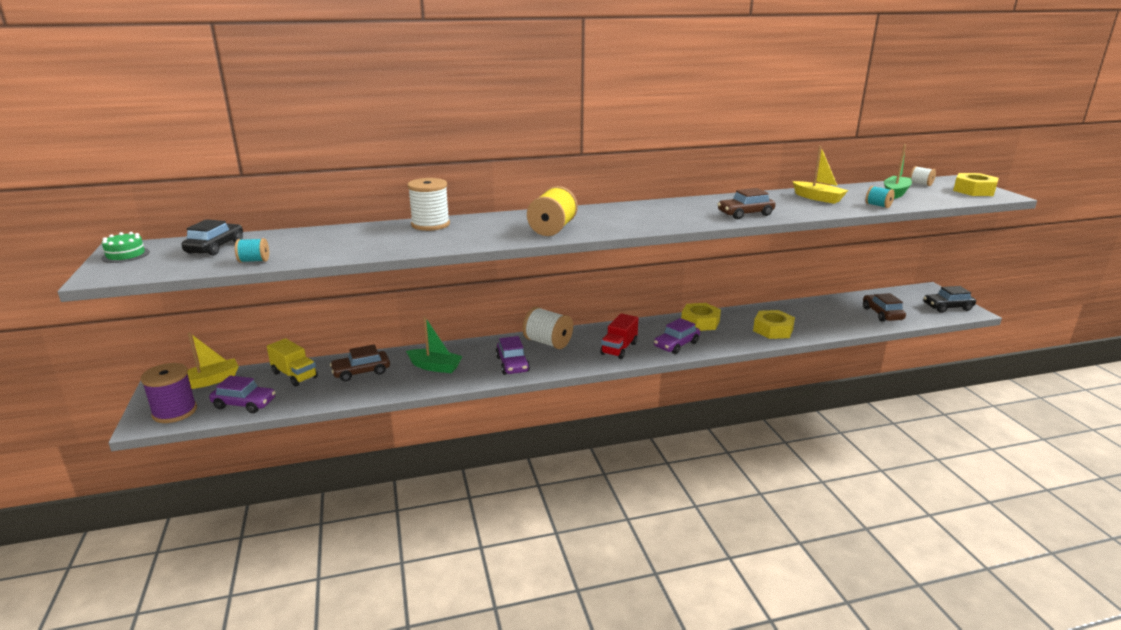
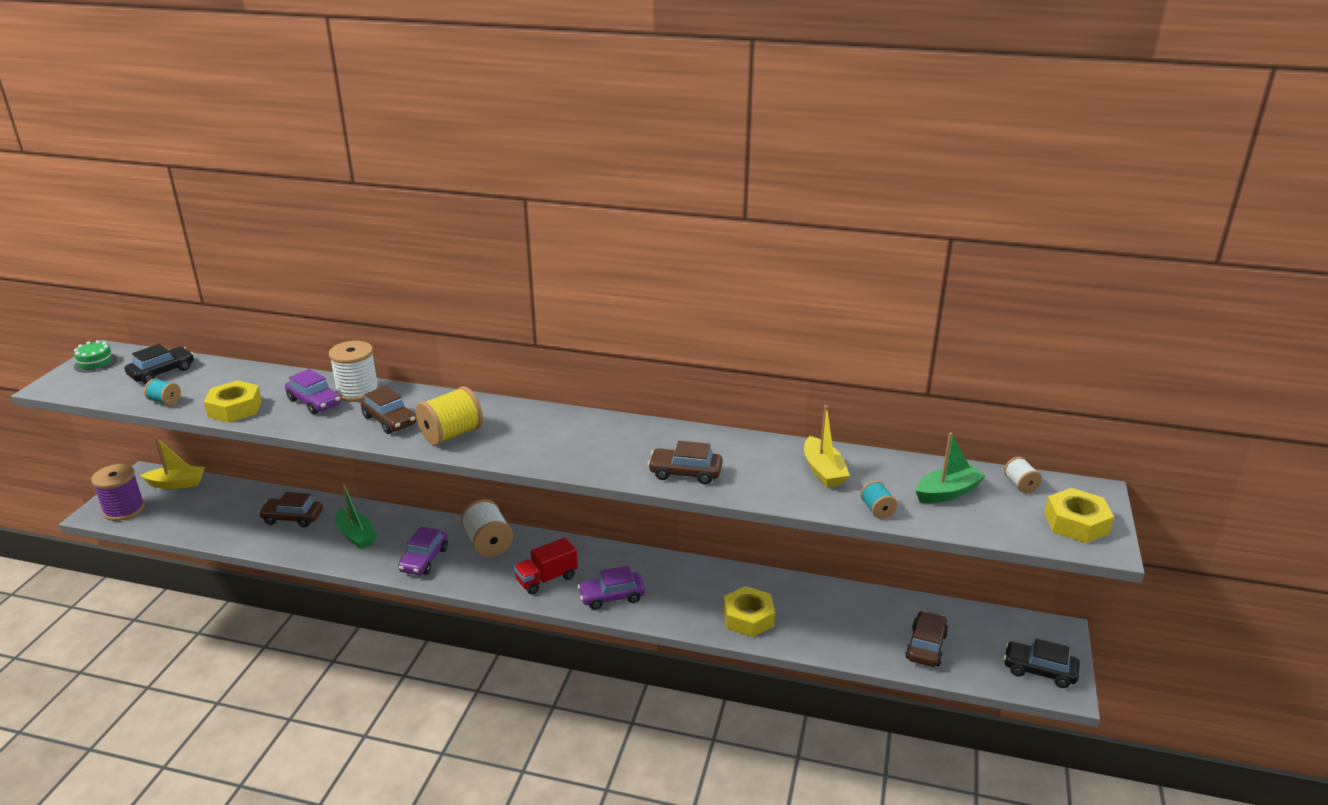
camera: 30 degrees right, 5 degrees up
purple car [209,376,276,413] -> purple car moved to [285,369,341,415]
yellow truck [267,338,318,387] -> none
yellow nut [681,303,721,331] -> yellow nut moved to [204,380,262,423]
none -> brown car [360,386,417,434]

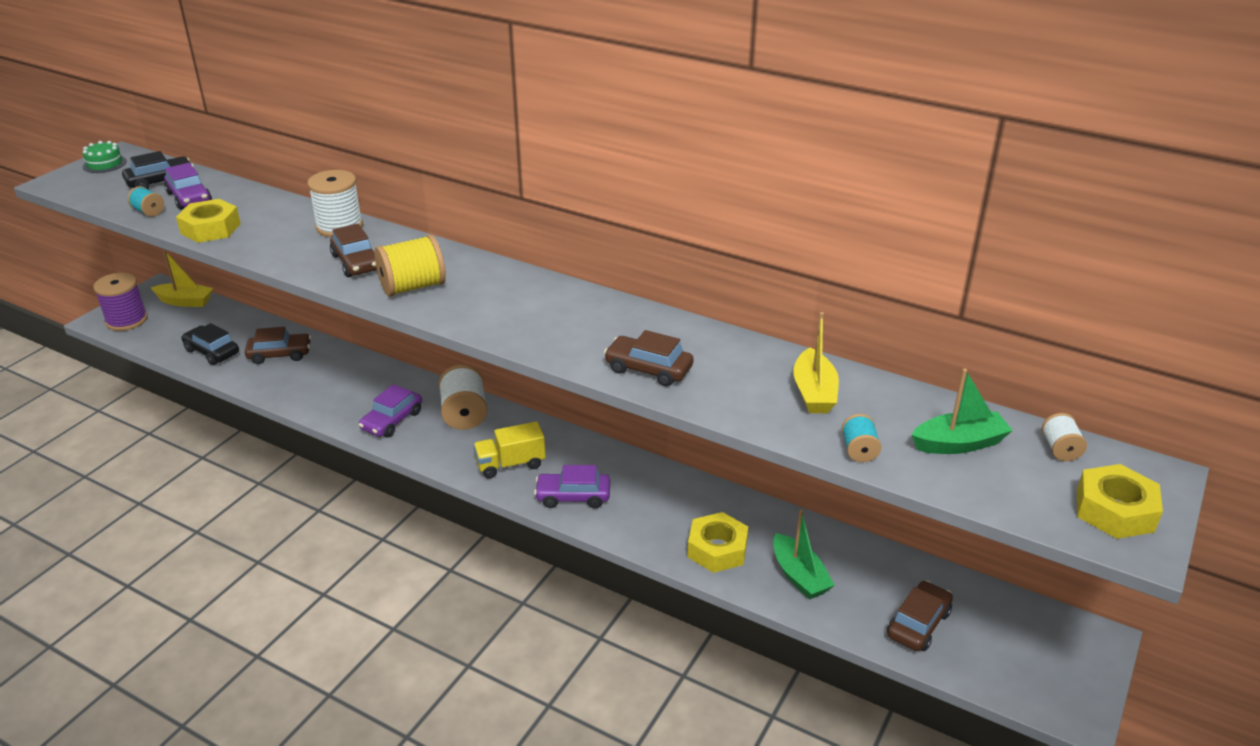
camera: 15 degrees right, 5 degrees up
brown car [258,492,323,527] -> brown car turned 150 degrees clockwise [245,327,311,364]
purple car [285,369,341,415] -> purple car moved to [164,163,212,210]
green boat [335,483,377,549] -> green boat moved to [773,510,835,600]
red truck [514,537,578,594] -> yellow truck [473,421,546,479]
black car [1004,639,1080,688] -> black car moved to [181,323,239,365]

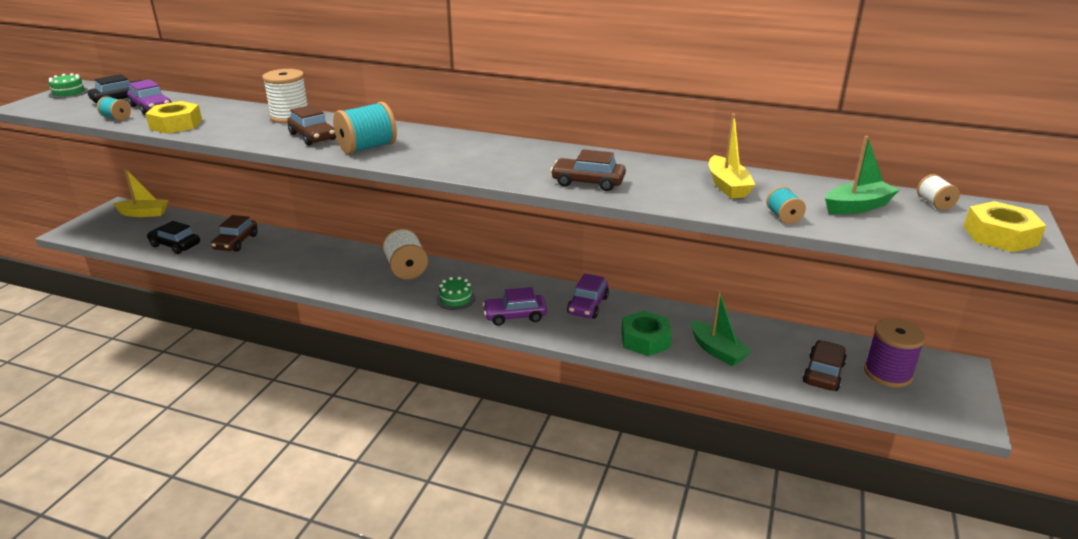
camera: 10 degrees left, 5 degrees down
purple spool [93,273,148,331] -> purple spool moved to [864,319,926,387]
brown car [245,327,311,364] -> brown car turned 120 degrees clockwise [211,215,258,252]
purple car [359,384,422,437] -> purple car moved to [567,273,609,319]
yellow spool [374,234,446,297] -> turquoise spool [333,102,397,154]
yellow truck [473,421,546,479] -> green cake [436,277,475,310]
yellow nut [687,512,748,573] -> green nut [621,310,672,356]

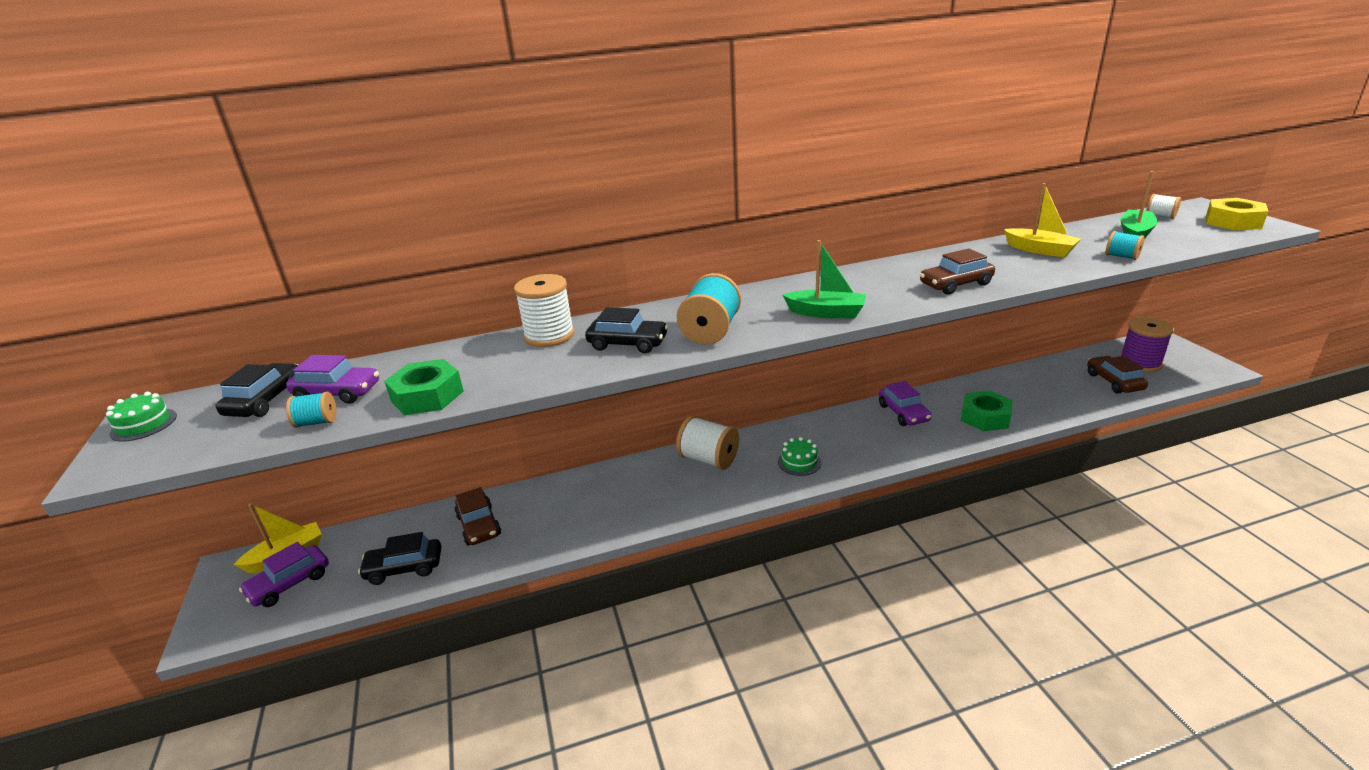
camera: 35 degrees left, 0 degrees up
yellow nut [145,101,202,134] -> green nut [384,359,464,415]
brown car [287,105,336,146] -> black car [585,307,668,353]
purple car [483,287,547,326] -> purple car moved to [239,542,329,607]
green boat [691,291,752,366] -> green boat moved to [783,240,866,318]

